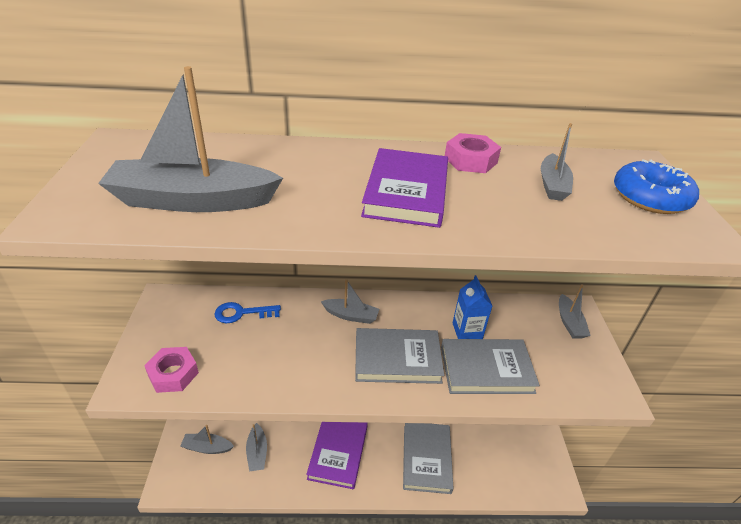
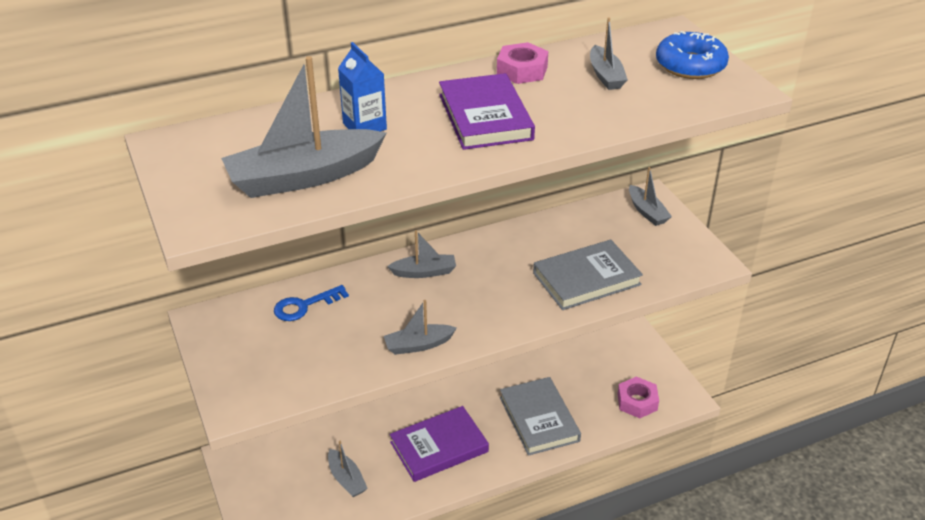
camera: 20 degrees left, 0 degrees up
pink nut [144,347,199,393] -> pink nut moved to [617,376,659,418]
grey boat [180,425,234,454] -> grey boat moved to [384,300,457,355]
purple book [306,422,368,489] -> purple book turned 75 degrees clockwise [390,406,489,482]
grey book [355,328,444,384] -> none
blue carton [453,275,492,339] -> blue carton moved to [338,42,387,132]

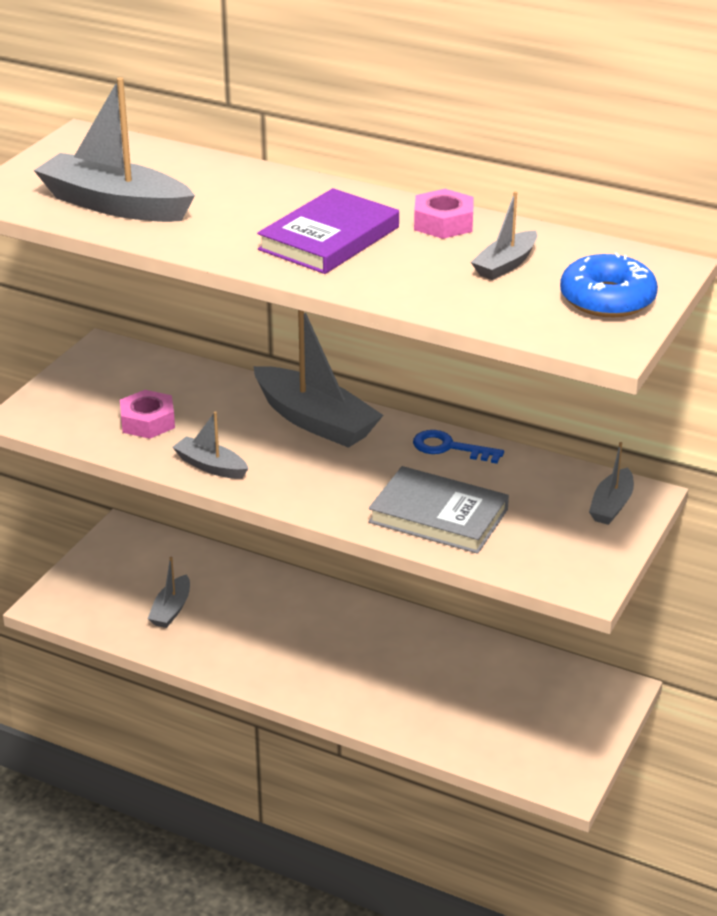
camera: 50 degrees right, 5 degrees down
blue key [274,285,349,321] -> blue key moved to [413,430,504,464]
blue carton [338,42,387,132] -> none
grey boat [387,230,456,278] -> grey boat [253,310,383,448], size x1.91
purple book [390,406,489,482] -> none
grey book [500,377,581,456] -> none
pink nut [617,376,659,418] -> pink nut moved to [120,390,175,439]

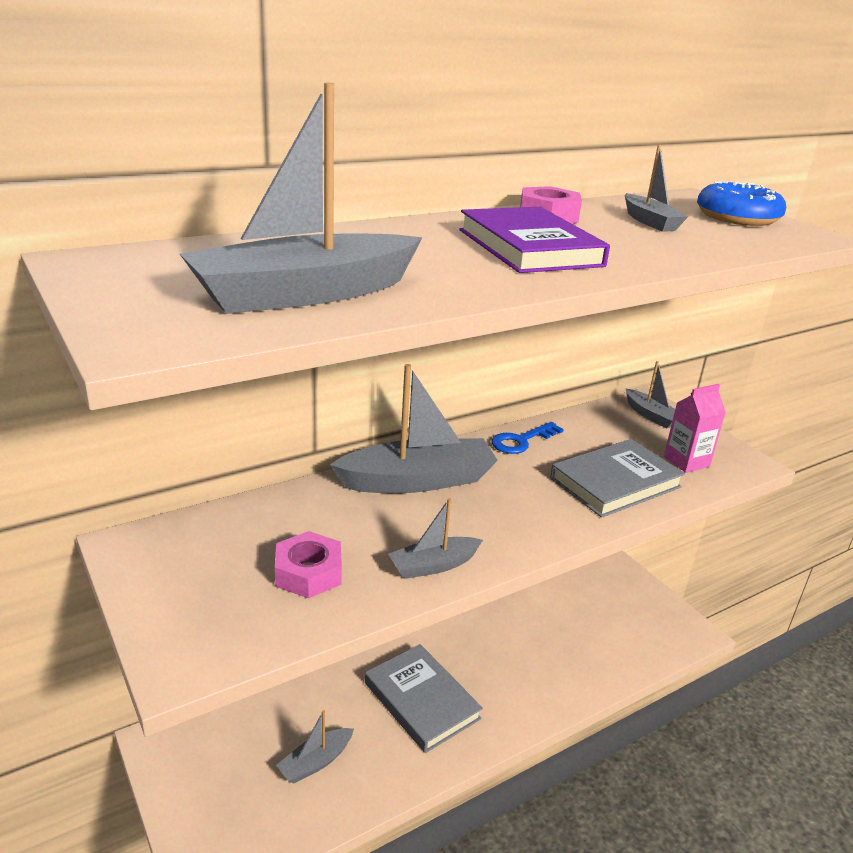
camera: 60 degrees left, 5 degrees down
grey boat [148,556,190,628] -> grey boat turned 90 degrees clockwise [276,710,354,783]
none -> grey book [365,644,483,753]
none -> pink carton [664,384,726,473]

